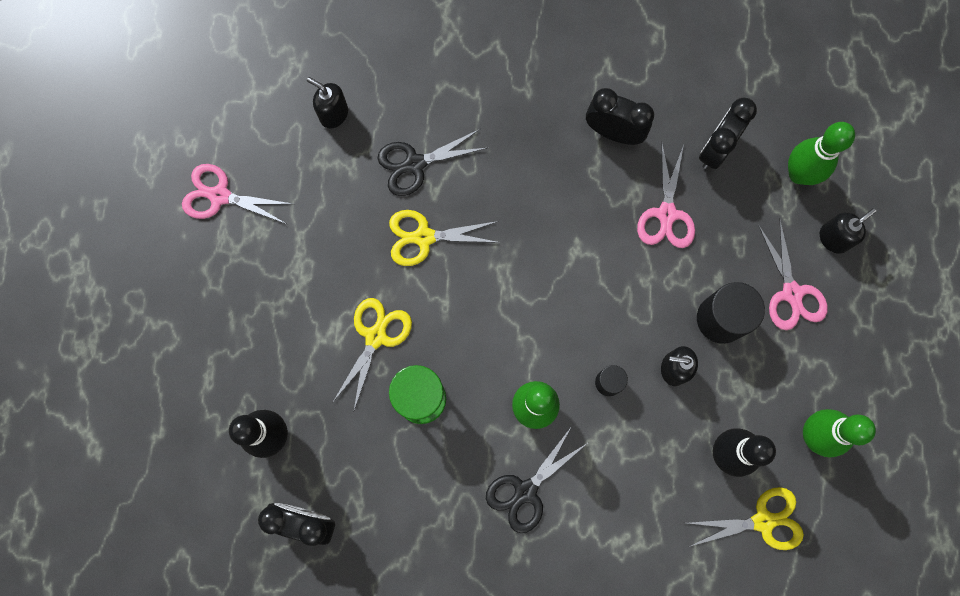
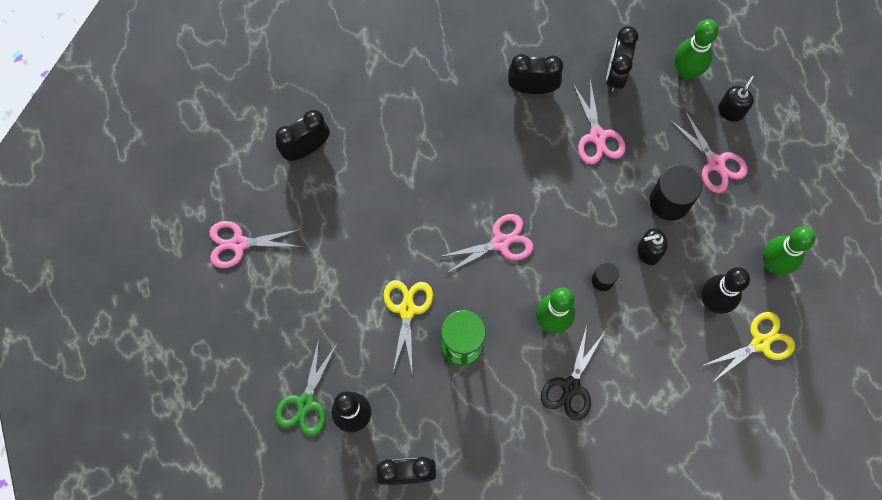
camera: 20 degrees left, 5 degrees down
black soap dispenser [307,77,348,128] -> black clock [276,110,330,161]
black scissors [378,129,487,196] -> none
yellow scissors [389,210,500,266] -> none
none -> green scissors [275,339,337,436]
none -> pink scissors [439,214,533,274]

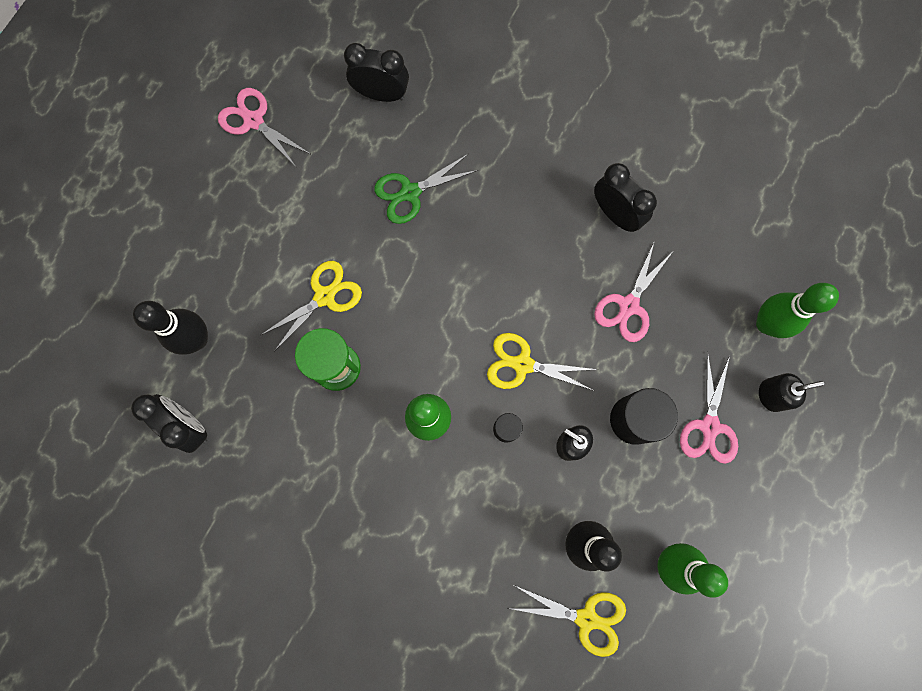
camera: 45 degrees right, 5 degrees up
green scissors [275,339,337,436] -> green scissors moved to [374,154,478,224]
pink scissors [439,214,533,274] -> none
black scissors [541,326,604,420] -> none
black clock [606,26,639,92] -> none
none -> yellow scissors [487,333,598,391]

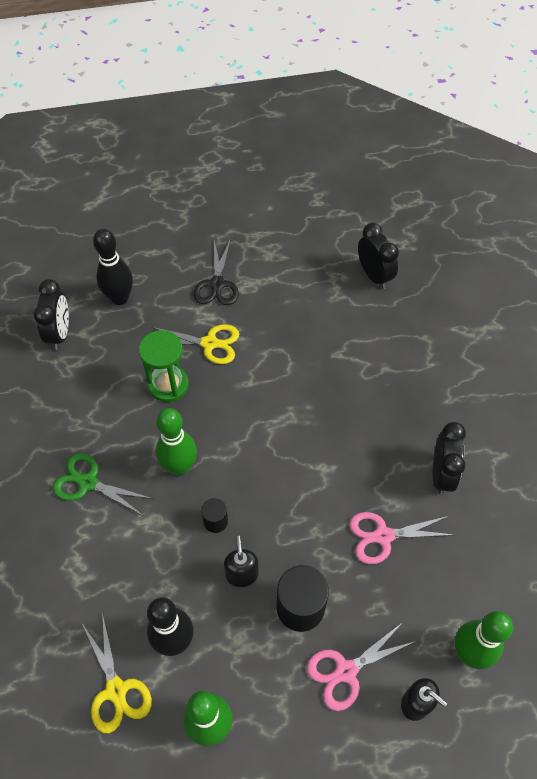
camera: 50 degrees right, 20 degrees down
pink scissors [218,88,312,168] -> none
green scissors [374,154,478,224] -> green scissors moved to [53,453,153,515]
yellow scissors [487,333,598,391] -> none
none -> black scissors [193,239,239,305]

